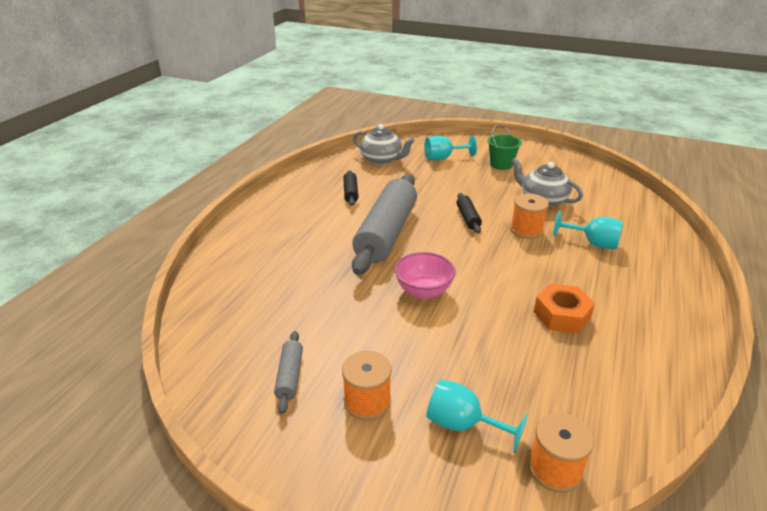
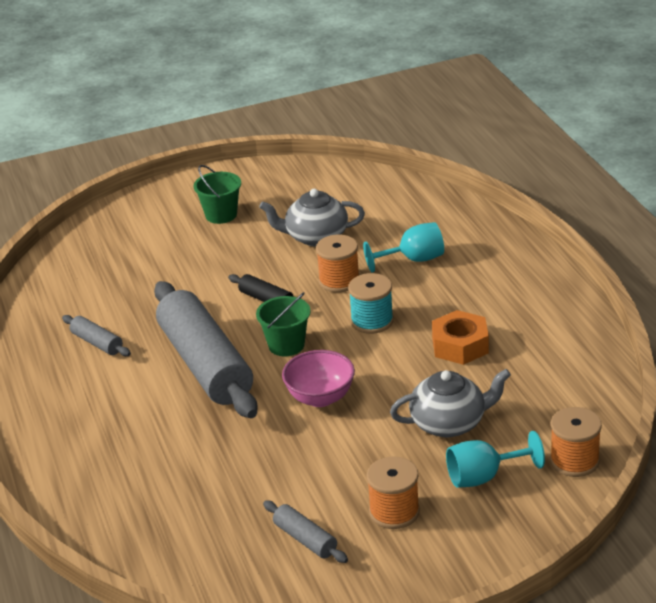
camera: 40 degrees left, 0 degrees up
black rolling pin [343,170,359,206] -> grey rolling pin [62,315,131,356]
grey teapot [353,124,415,165] -> grey teapot moved to [390,369,511,437]
turquoise goblet [424,136,477,160] -> none
none -> green bucket [256,292,311,356]
none -> turquoise spool [348,273,394,334]

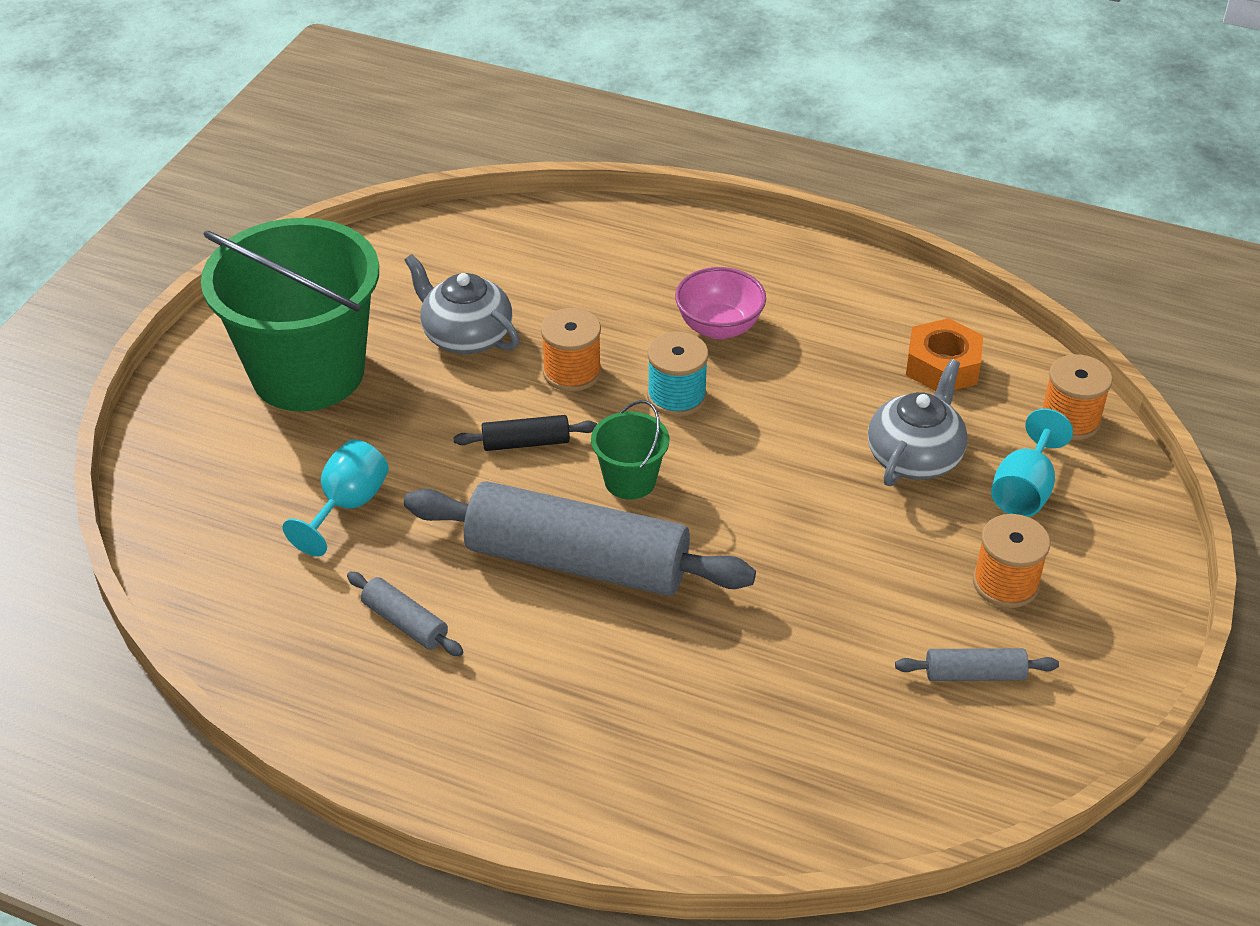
camera: 50 degrees left, 10 degrees up
grey rolling pin [62,315,131,356] -> grey rolling pin turned 45 degrees clockwise [347,572,463,656]
green bucket [194,165,241,224] -> green bucket [201,218,379,411], size x2.32
grey teapot [259,189,365,247] -> grey teapot turned 90 degrees clockwise [404,254,520,354]
pink bowl [282,350,355,407] -> pink bowl moved to [675,267,766,339]
turquoise goblet [363,222,444,273] -> turquoise goblet moved to [283,439,389,556]
orange nut [432,310,489,365] -> orange nut moved to [906,318,983,391]

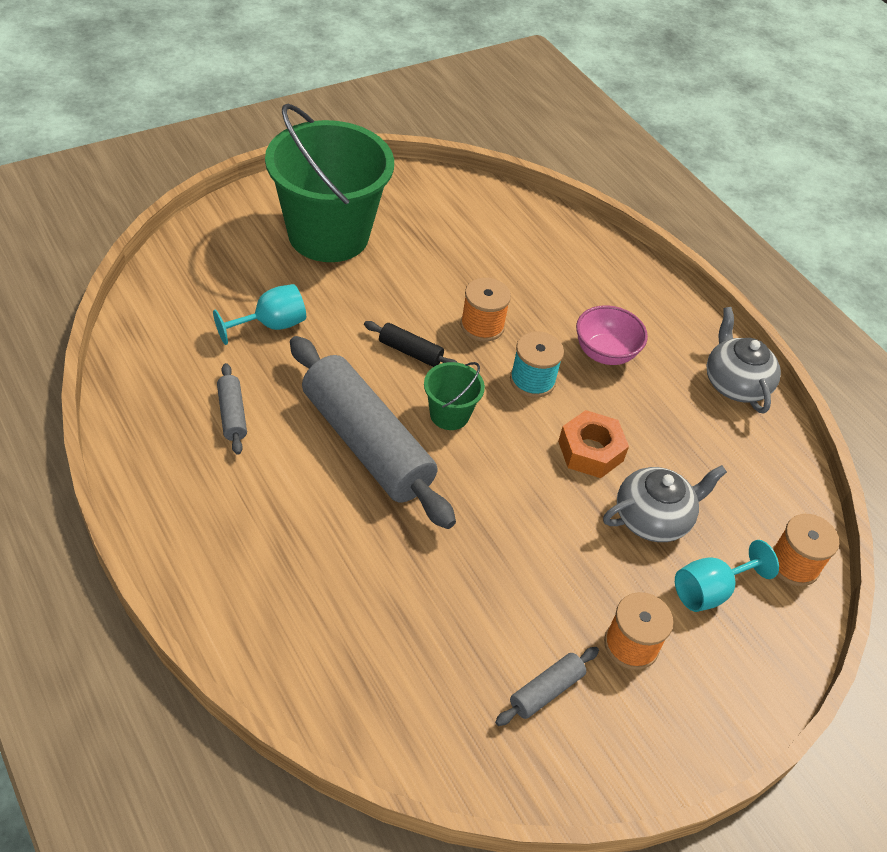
camera: 30 degrees right, 5 degrees up
grey teapot [404,254,520,354] -> grey teapot moved to [707,307,781,413]
grey rolling pin [895,648,1059,681] -> grey rolling pin turned 75 degrees counterclockwise [495,647,599,726]
orange nut [906,318,983,391] -> orange nut moved to [558,410,629,478]

